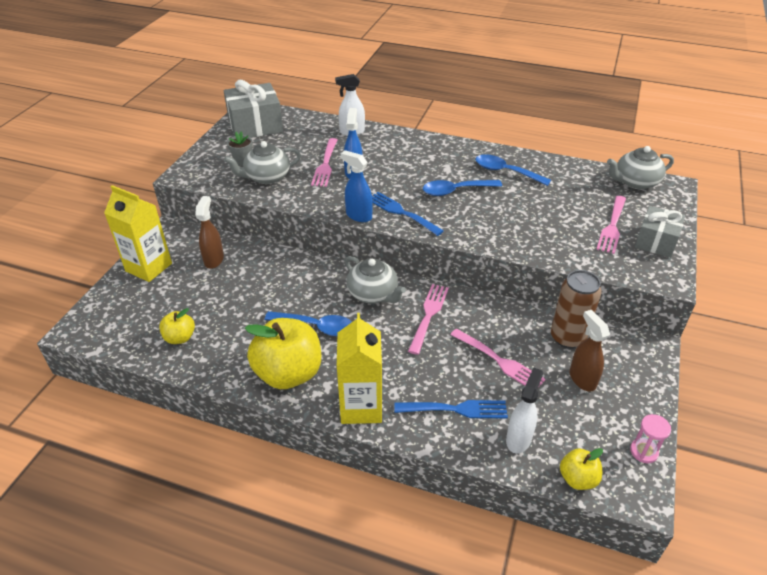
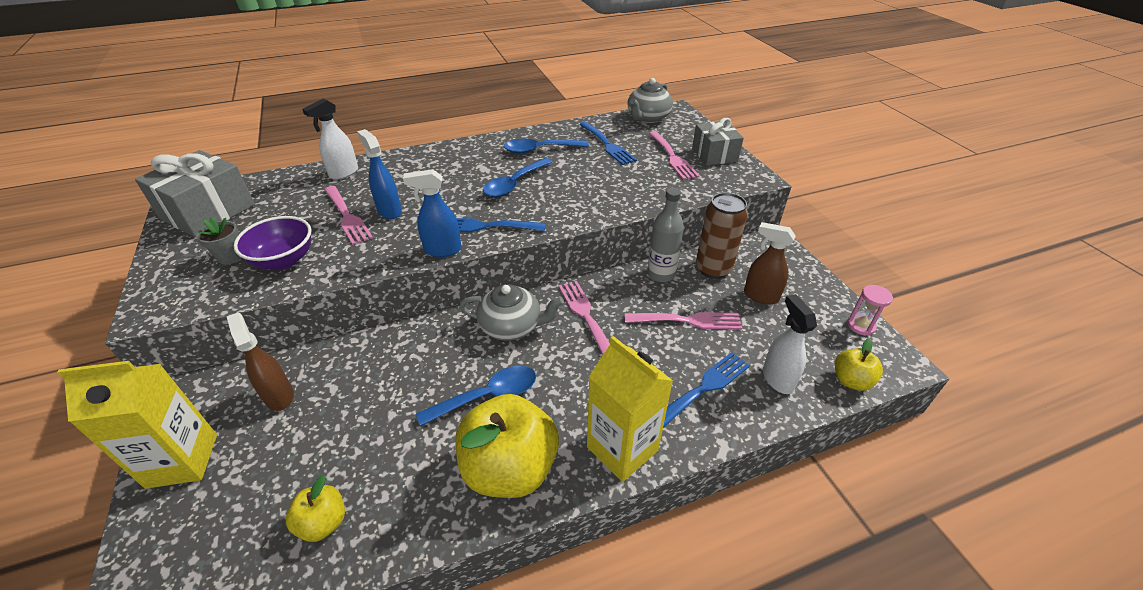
camera: 40 degrees left, 0 degrees up
grey teapot [224,141,301,184] -> purple bowl [233,216,311,270]
none -> blue fork [579,122,637,165]
none -> grey bottle [647,188,684,282]

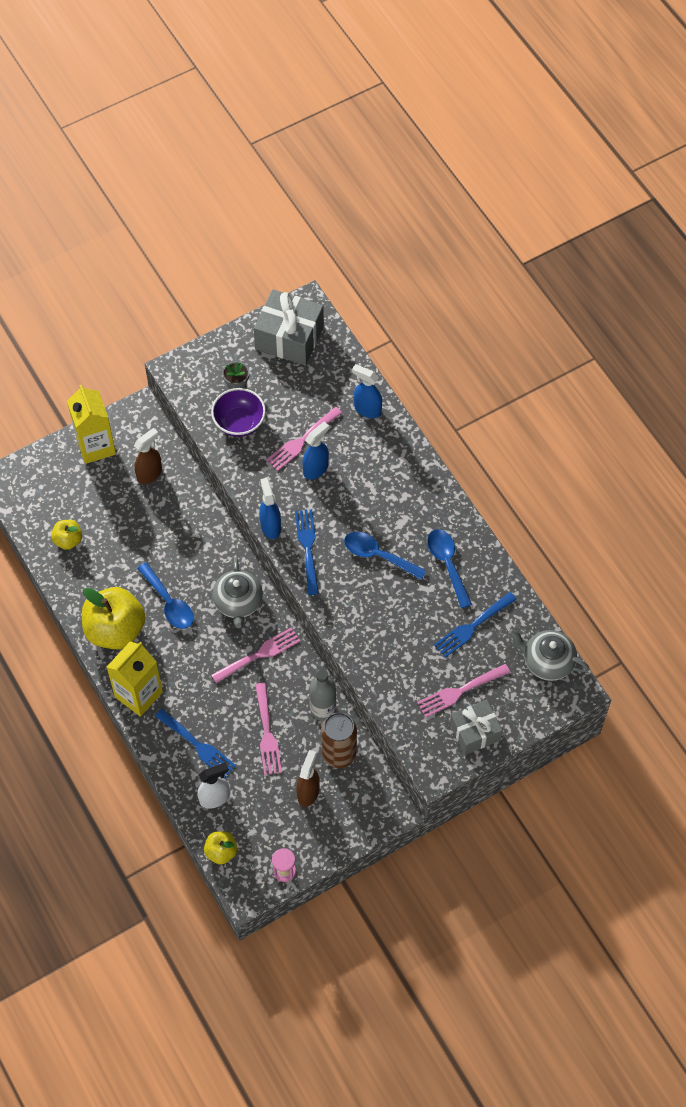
camera: 80 degrees right, 20 degrees up
white spray bottle [302,99,358,180] -> blue spray bottle [352,364,382,418]

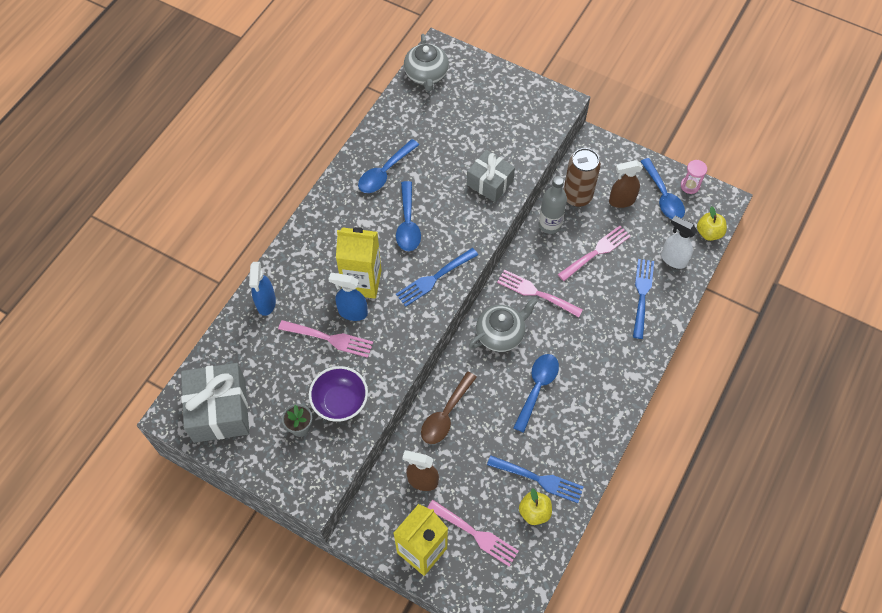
camera: 120 degrees left, 0 degrees up
yellow apple [82,587,145,649] -> none
yellow carton [107,642,163,717] -> yellow carton moved to [336,227,382,299]
blue spray bottle [259,478,281,539] -> none
pink fork [417,664,510,718] -> pink fork moved to [427,500,519,567]
blue fork [434,592,517,658] -> blue fork moved to [487,455,584,503]
grey gift [450,700,503,755] -> grey gift moved to [467,150,515,202]
none -> brown spoon [421,371,477,444]
none -> blue spoon [640,158,685,219]

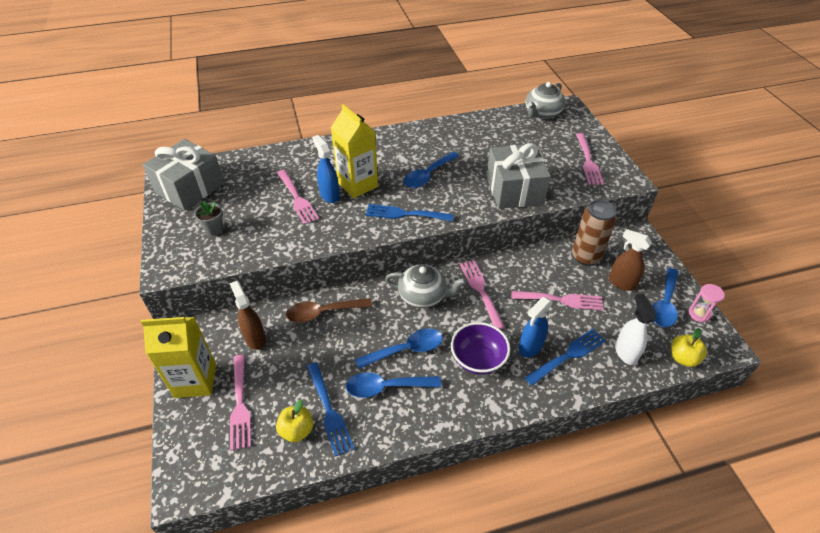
camera: 45 degrees right, 15 degrees down
blue spray bottle [249,262,276,316] -> blue spray bottle moved to [518,297,553,357]
purple bowl [309,366,368,422] -> purple bowl moved to [451,322,510,375]
blue spoon [358,139,419,193] -> blue spoon moved to [346,372,441,398]
grey gift [467,150,515,202] -> grey gift [486,143,551,209], size x1.53
grey bottle [539,176,567,234] -> none
none -> pink fork [576,133,604,185]

